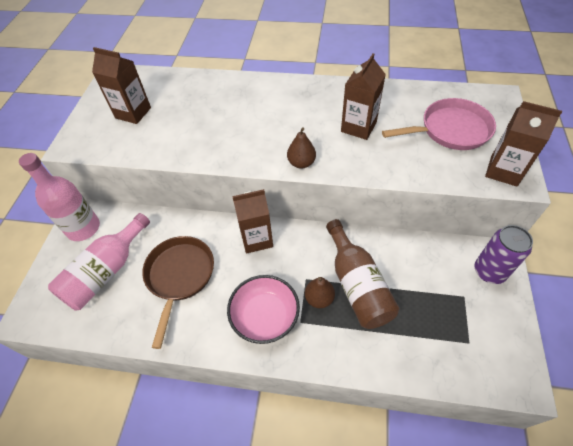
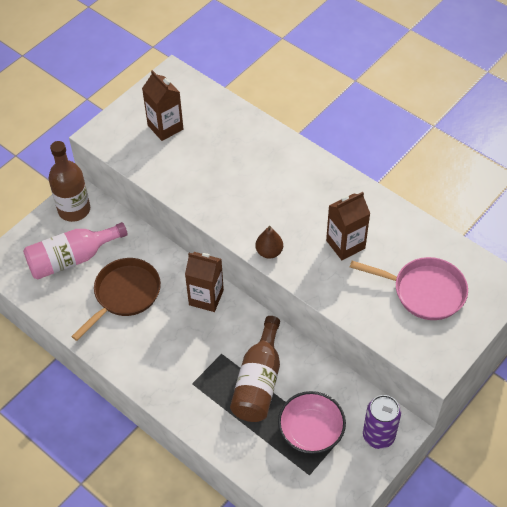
camera: 30 degrees right, 0 degrees up
pink bottle [19,153,100,241] -> brown bottle [48,141,90,222]
pink bowl [227,275,300,344] -> pink bowl moved to [278,391,346,454]
brown pear [305,277,335,308] -> none
brown carton [485,101,562,187] -> none

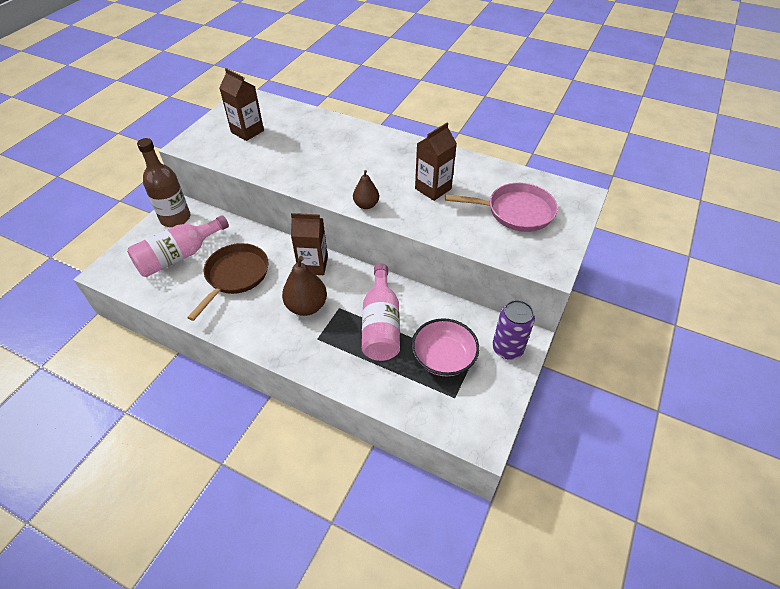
camera: 15 degrees left, 5 degrees down
brown bottle [230,316,280,422] -> pink bottle [362,263,400,361]
none -> brown pear [282,256,327,316]

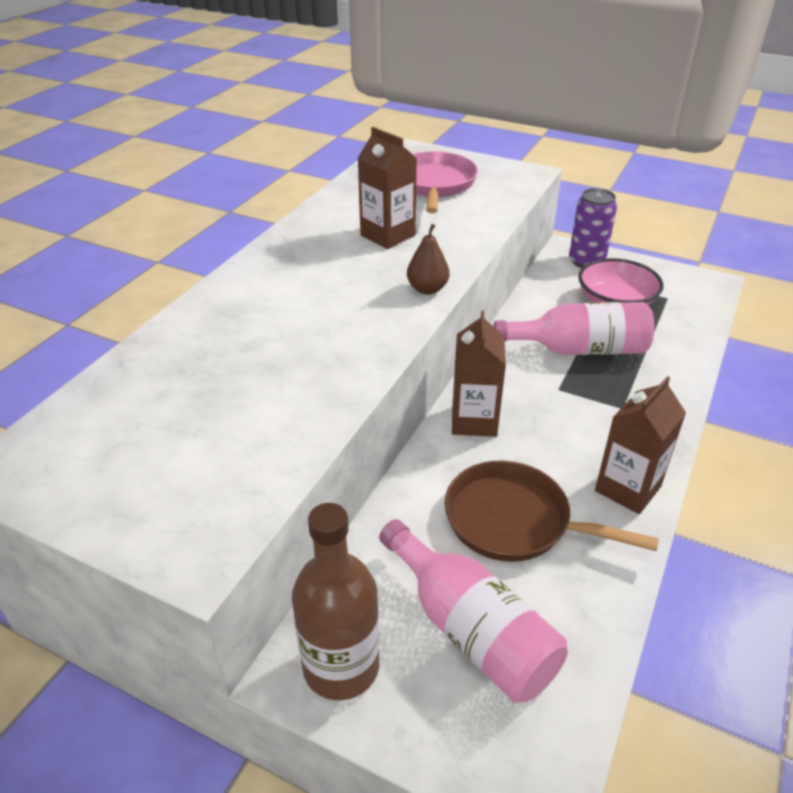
camera: 90 degrees left, 10 degrees down
brown carton [219,68,264,141] -> brown carton moved to [595,376,686,514]
brown pear [282,256,327,316] -> none

